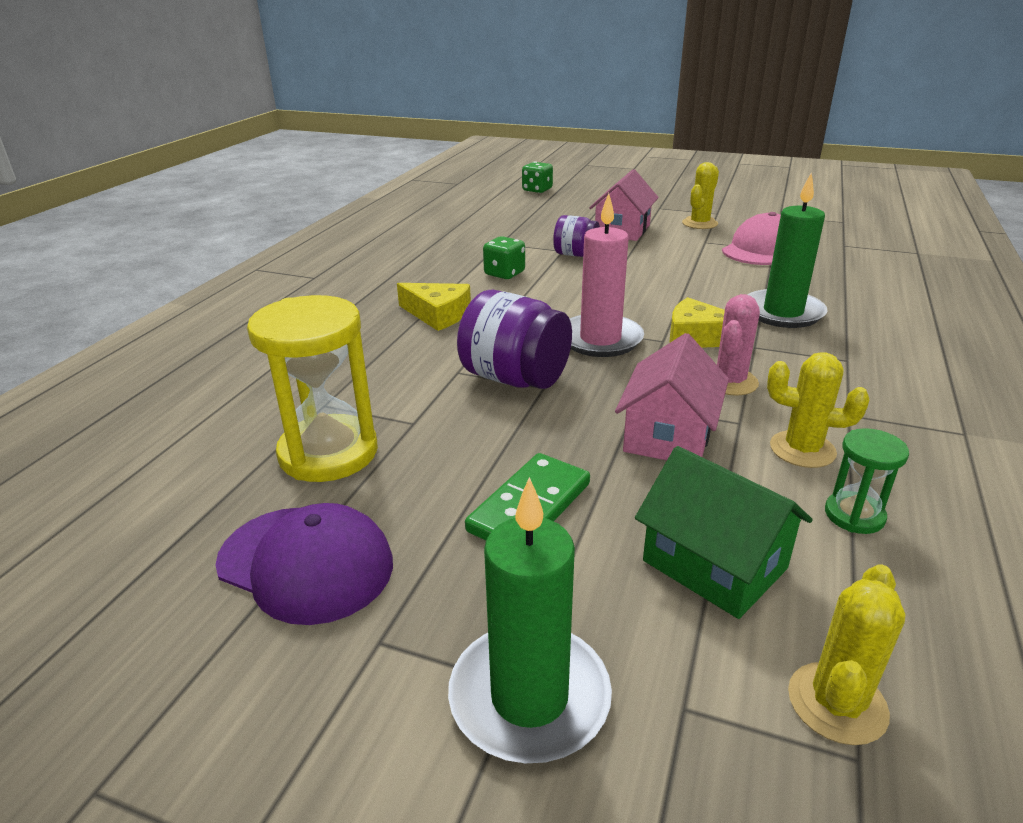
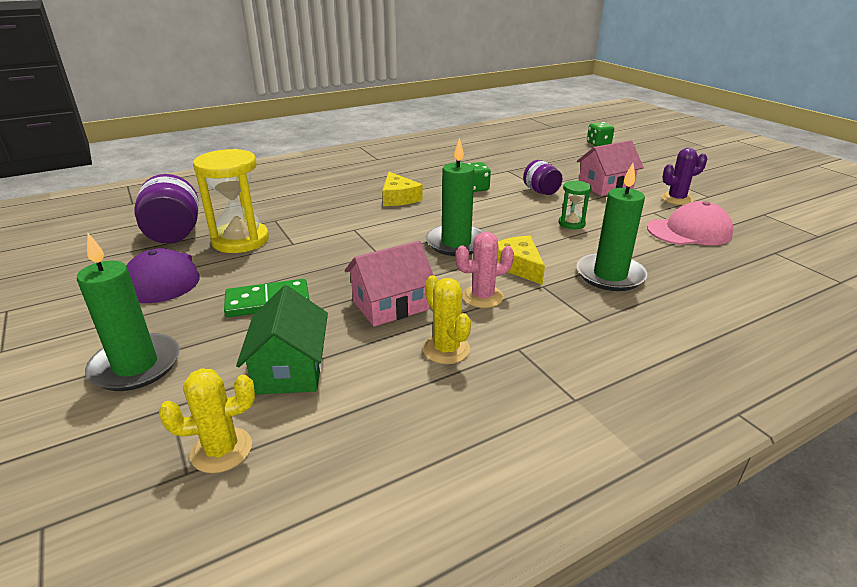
camera: 40 degrees right, 0 degrees up
purple jar [457,290,572,389] -> purple jar moved to [134,174,199,244]
pink candle [569,193,644,357] -> green candle [425,138,483,256]
yellow cactus [682,162,719,229] -> purple cactus [661,148,707,205]
green hourglass [825,428,909,534] -> green hourglass moved to [559,180,592,229]

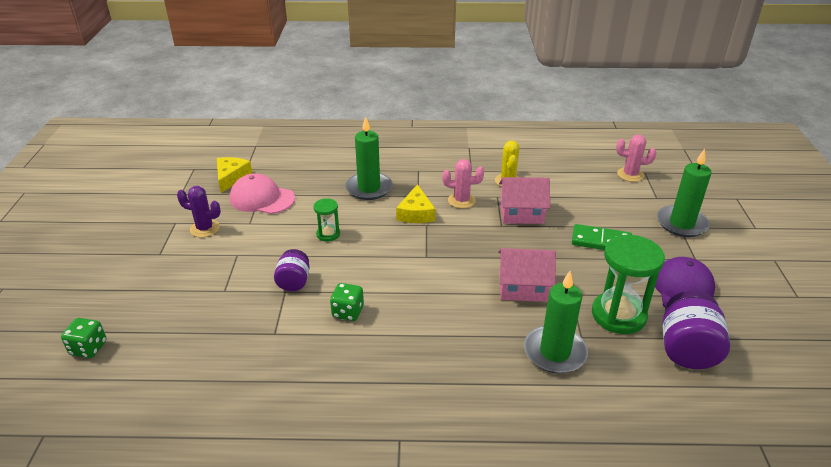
camera: 150 degrees left, 5 degrees up
yellow cactus [159,368,255,473] -> pink cactus [616,135,657,182]
yellow hourglass [193,149,269,253] -> green hourglass [592,235,665,334]
green house [236,285,328,395] -> none
yellow cheese [382,172,423,206] -> yellow cheese moved to [217,157,252,193]
green candle [425,138,483,256] -> green candle moved to [524,271,588,374]
pink house [577,140,644,196] -> pink house moved to [498,248,556,302]

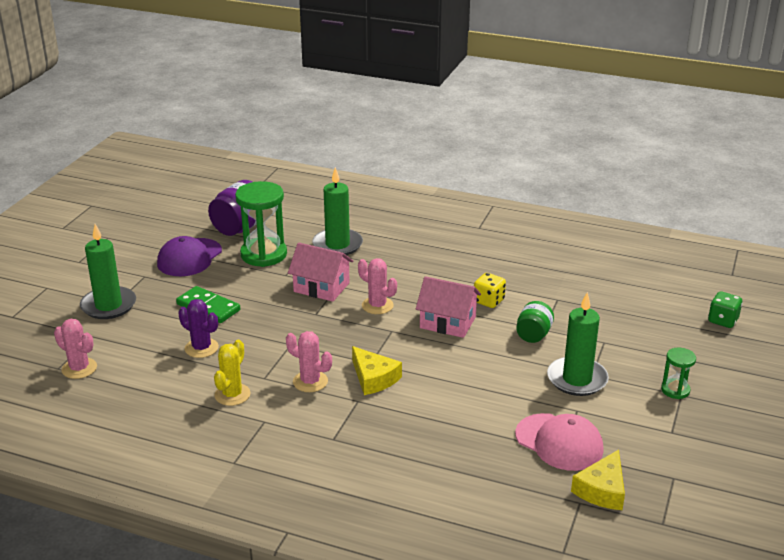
camera: 160 degrees left, 5 degrees down
purple cactus [177,186,221,238] -> purple cactus moved to [178,299,219,358]
purple jar [274,249,310,291] -> green jar [516,301,554,343]
green hourglass [313,198,340,241] -> green hourglass moved to [661,348,696,399]
green dice [330,283,364,321] -> yellow dice [474,273,506,308]
green candle [345,116,392,200] -> green candle moved to [547,292,609,396]
yellow cheese [396,184,435,223] -> yellow cheese turned 120 degrees clockwise [352,346,402,395]
pink house [499,177,550,224] -> pink house moved to [416,276,481,338]
none -> pink cactus [358,258,397,314]

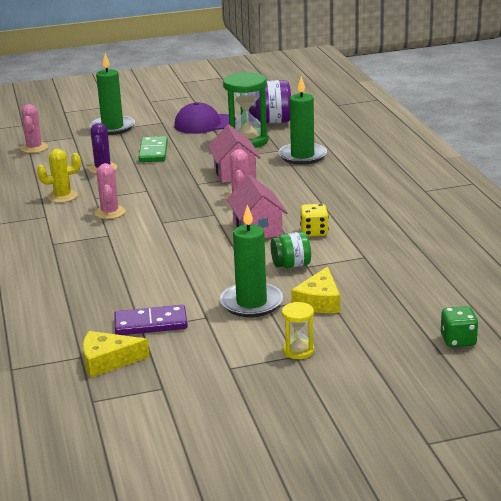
camera: 55 degrees right, 5 degrees down
yellow cheese [352,346,402,395] -> yellow cheese moved to [291,267,340,313]
pink cap [515,413,604,471] -> purple domino [114,305,188,335]
green hourglass [661,348,696,399] -> yellow hourglass [282,302,314,359]

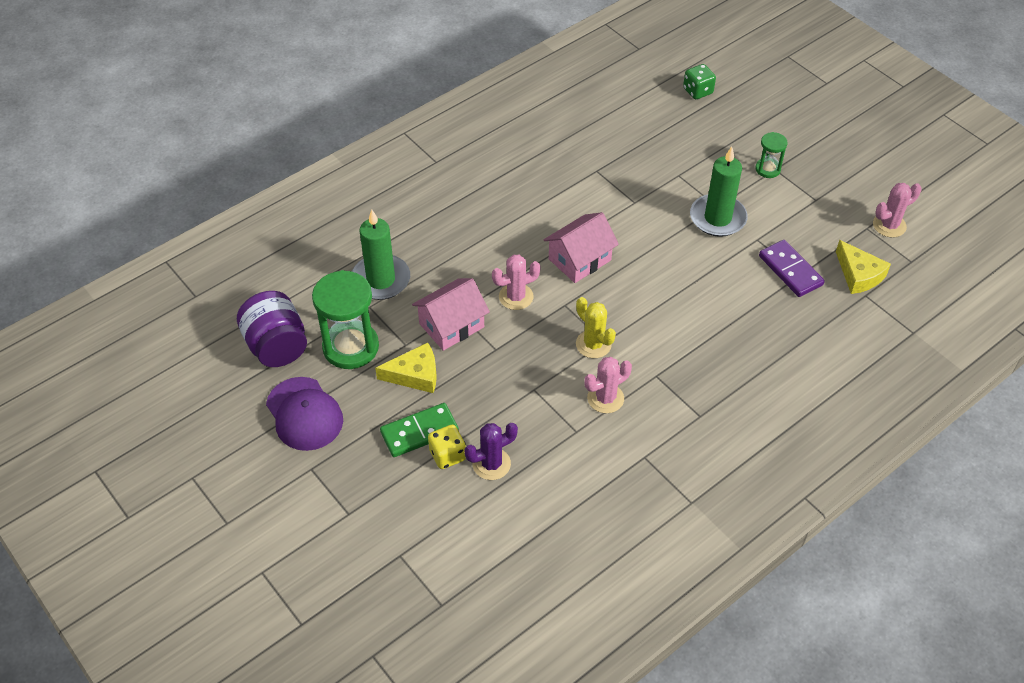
camera: 115 degrees left, 25 degrees up
pink cactus [21,104,48,153] -> pink cactus moved to [873,183,921,238]
yellow cactus [37,149,81,203] -> yellow cactus moved to [576,297,616,358]
green candle [90,53,135,135] -> none
green jar [271,232,311,268] -> none
yellow hourglass [282,302,314,359] -> green hourglass [755,132,787,178]
yellow cheese [291,267,340,313] -> yellow cheese moved to [375,343,437,393]
yellow dice [300,204,329,237] -> yellow dice moved to [428,425,466,469]

